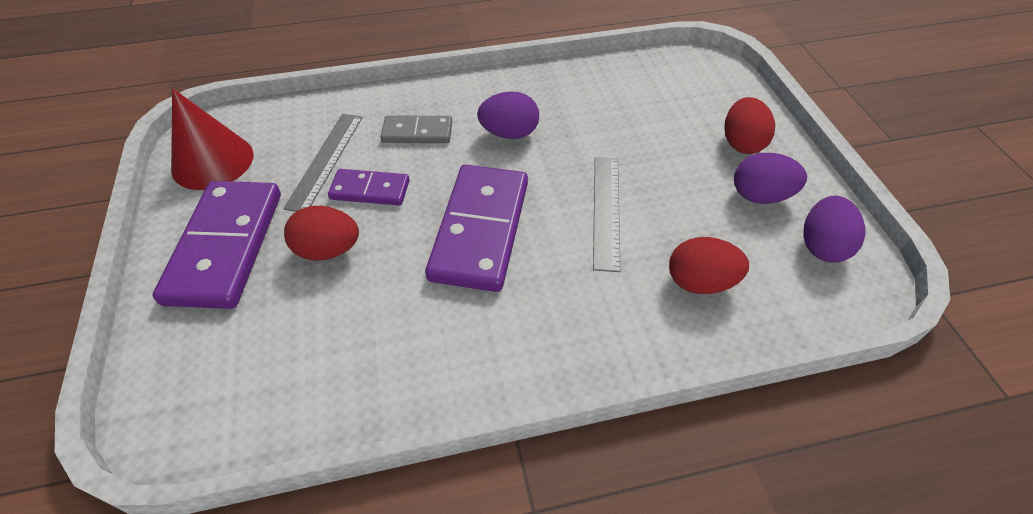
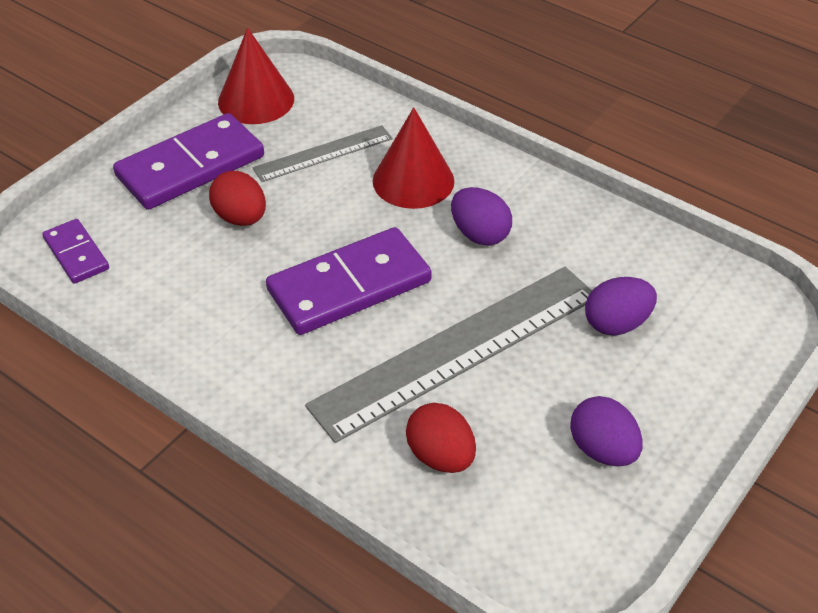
camera: 50 degrees right, 5 degrees down
purple domino [328,169,410,206] -> purple domino moved to [42,219,109,284]
grey domino [381,115,452,143] -> red cone [373,107,454,209]
grey ruler [593,157,620,272] -> grey ruler [305,267,592,443], size x1.92
red egg [725,97,775,154] -> none
purple egg [803,196,865,263] -> purple egg moved to [585,277,657,336]

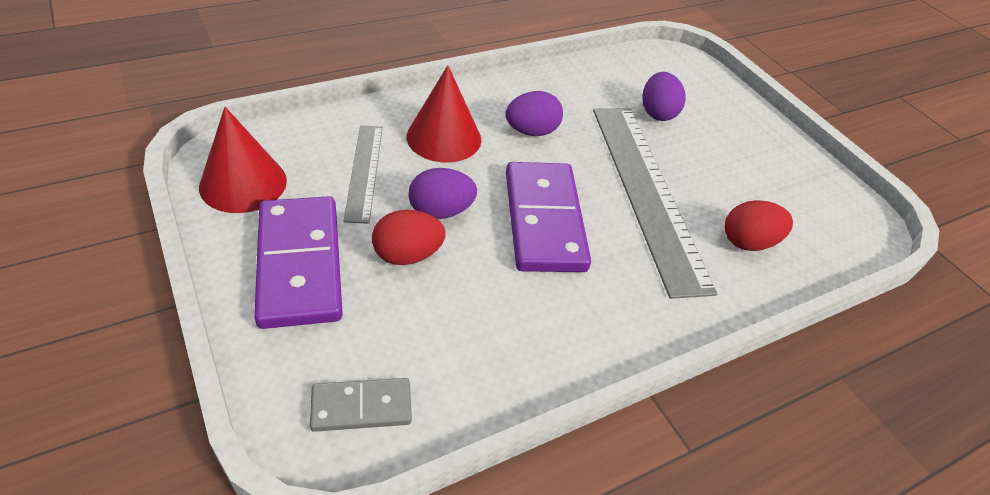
camera: 70 degrees left, 0 degrees up
purple domino [42,219,109,284] -> grey domino [310,378,412,432]
purple egg [570,396,643,466] -> purple egg moved to [408,168,477,219]

